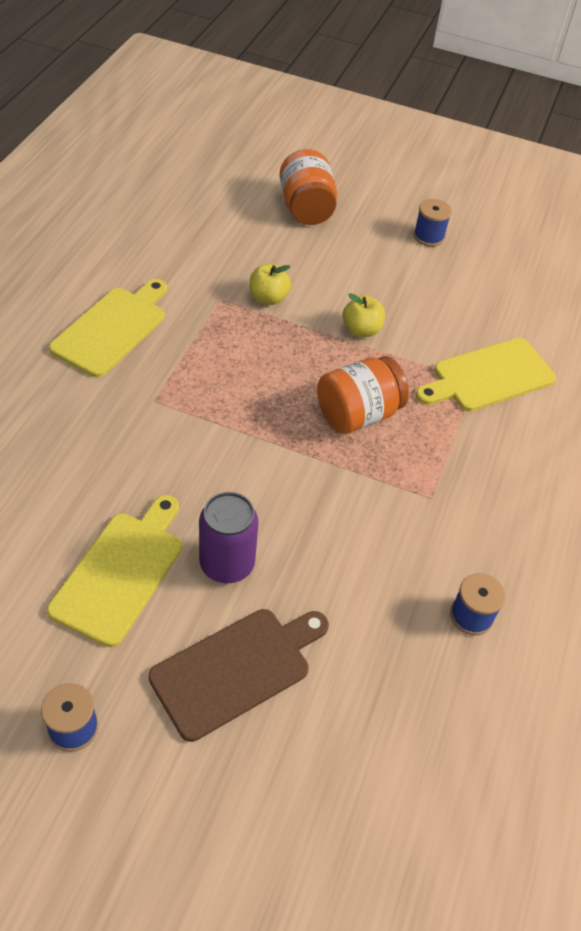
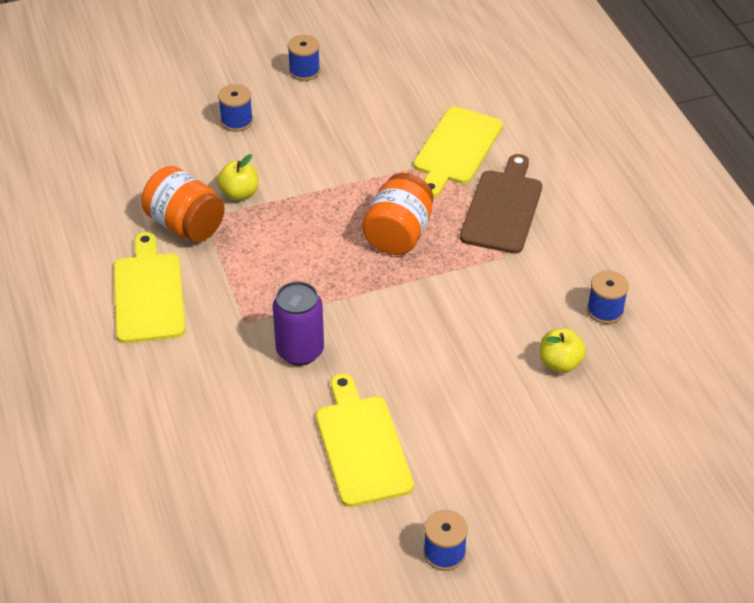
camera: 35 degrees left, 5 degrees down
brown cutting board [148,609,329,742] -> brown cutting board moved to [460,154,542,254]
purple can [199,492,258,583] -> purple can moved to [273,281,324,366]
orange jar [279,149,337,225] -> orange jar moved to [141,166,225,242]
yellow apple [343,293,385,337] -> yellow apple moved to [540,328,586,373]
none -> blue spool [218,84,253,132]

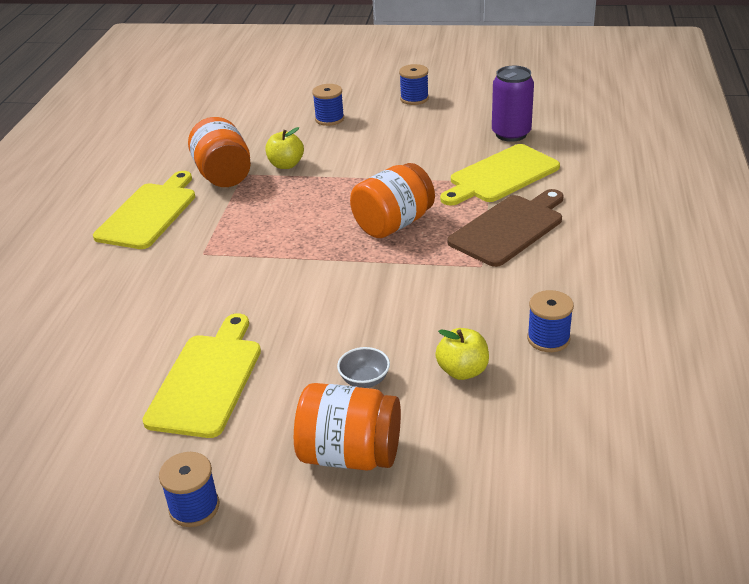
camera: 30 degrees right, 10 degrees down
purple can [273,281,324,366] -> purple can moved to [492,66,534,142]
none -> orange jar [294,383,401,470]
none -> grey bowl [337,347,390,388]

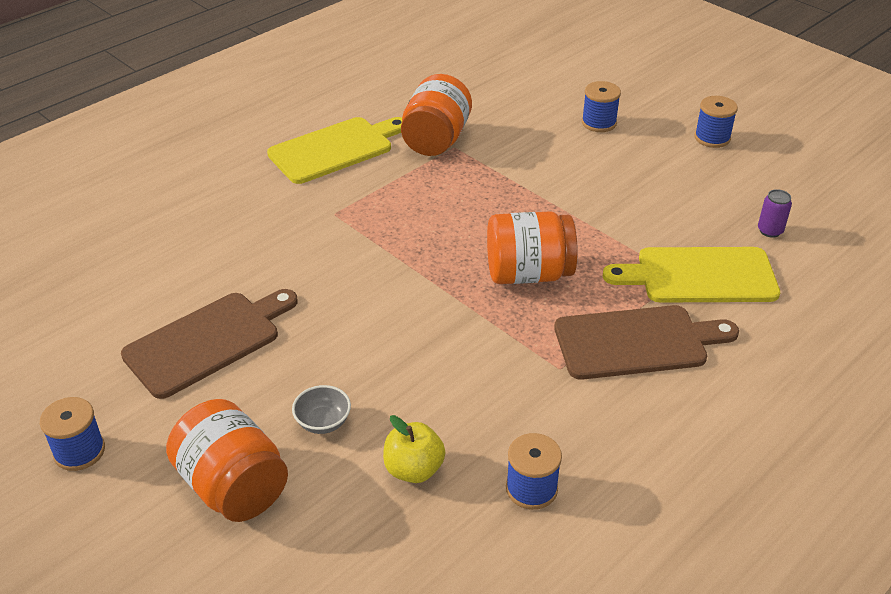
camera: 35 degrees right, 5 degrees up
yellow cutting board [142,313,261,438] -> brown cutting board [121,289,298,399]
yellow apple [266,127,304,169] -> none
purple can [492,66,534,142] -> purple can [758,189,792,238], size x0.51

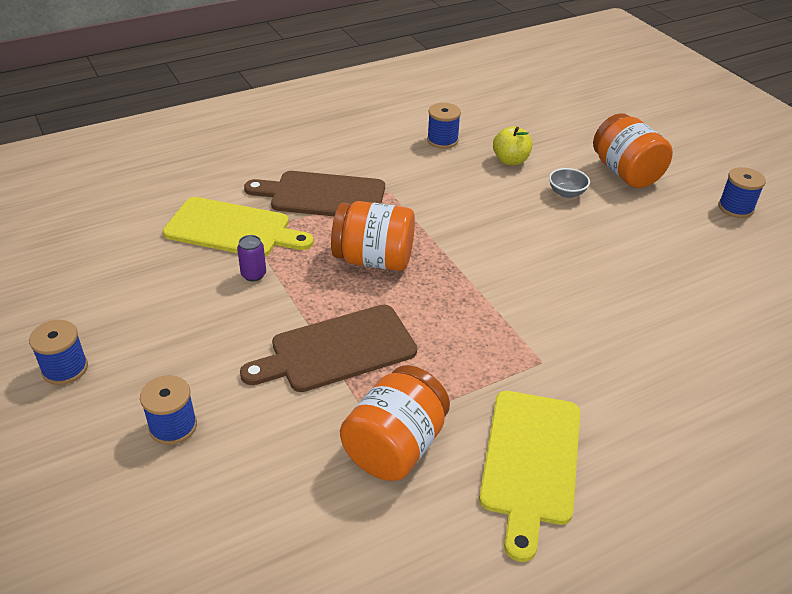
camera: 165 degrees left, 0 degrees up
brown cutting board [121,289,298,399] -> brown cutting board moved to [240,305,417,392]
yellow cutting board [267,117,402,184] -> yellow cutting board turned 60 degrees counterclockwise [479,391,580,562]
purple can [758,189,792,238] -> purple can moved to [237,235,266,281]

